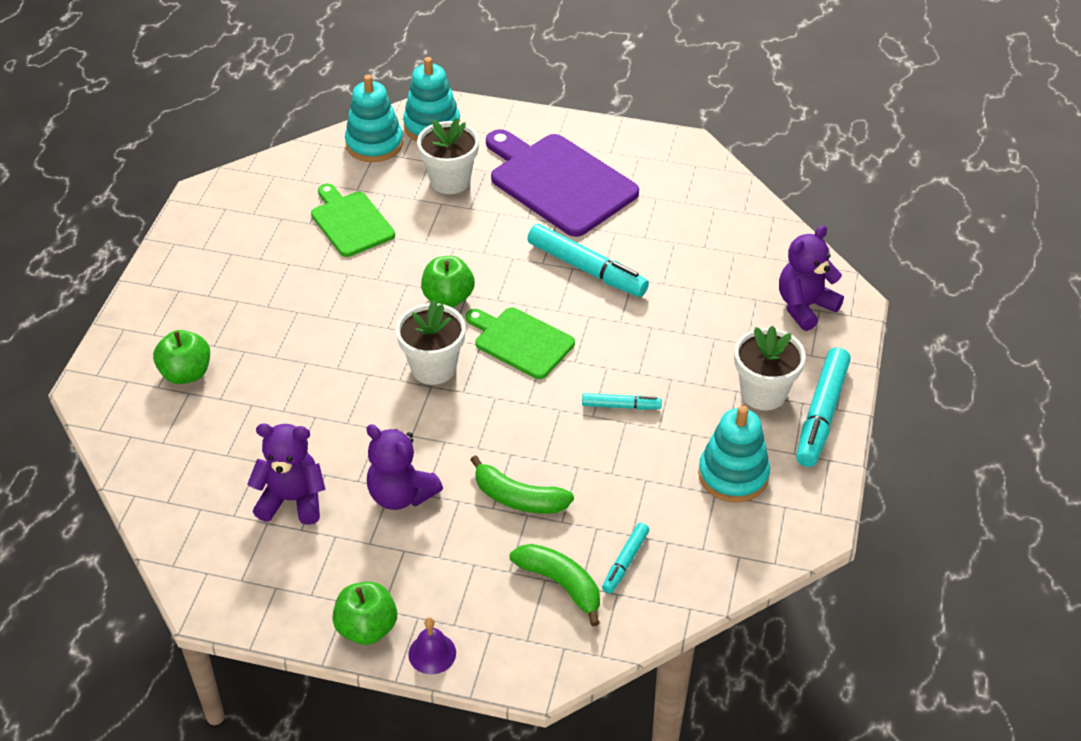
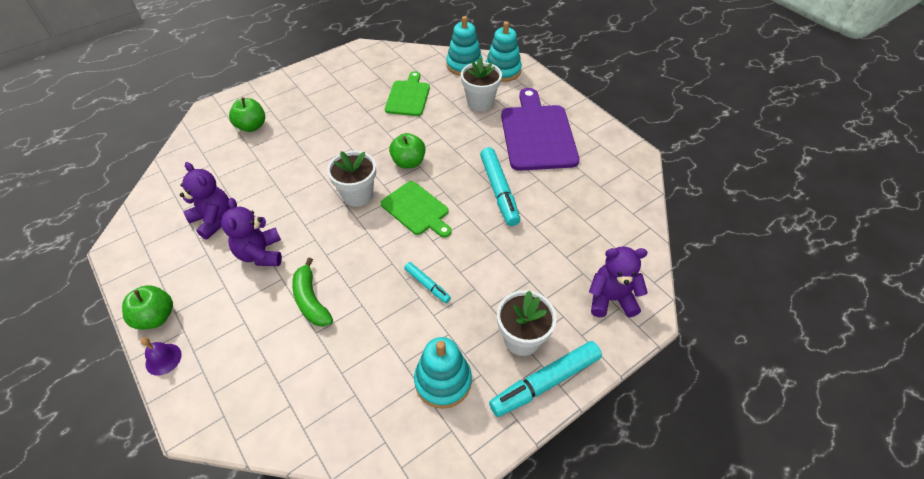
camera: 40 degrees right, 5 degrees up
green cutting board [465,307,575,379] -> green cutting board turned 150 degrees clockwise [381,181,452,238]
green banana [510,544,600,626] -> none
turquoise marker [602,523,649,593] -> none

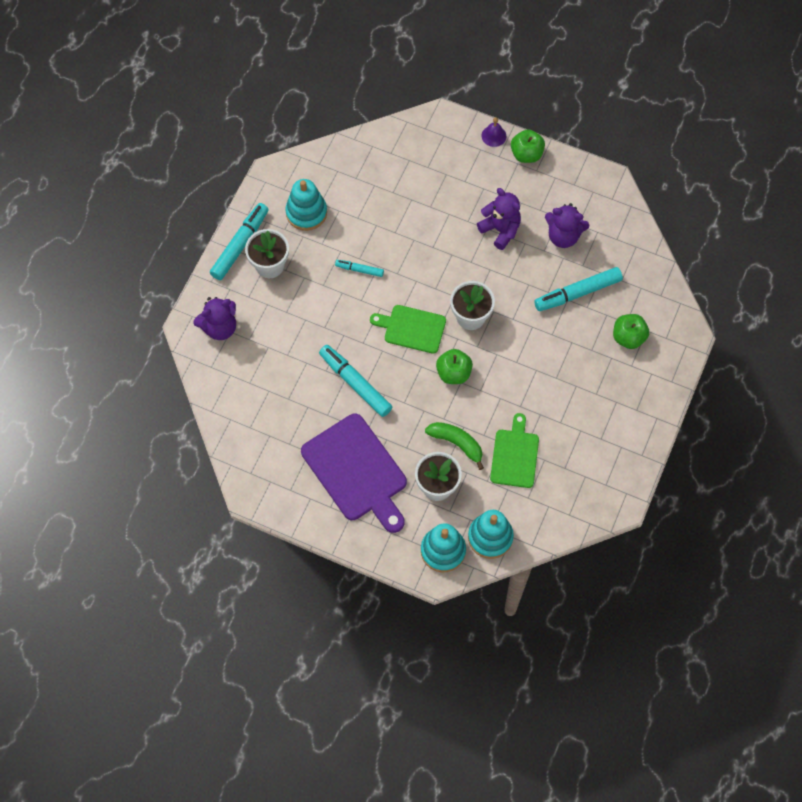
camera: 150 degrees right, 15 degrees up
green banana [292,257,333,327] -> green banana moved to [425,422,484,470]
green cutting board [385,71,430,116] -> green cutting board turned 150 degrees counterclockwise [490,413,539,488]
none -> turquoise marker [534,267,623,311]

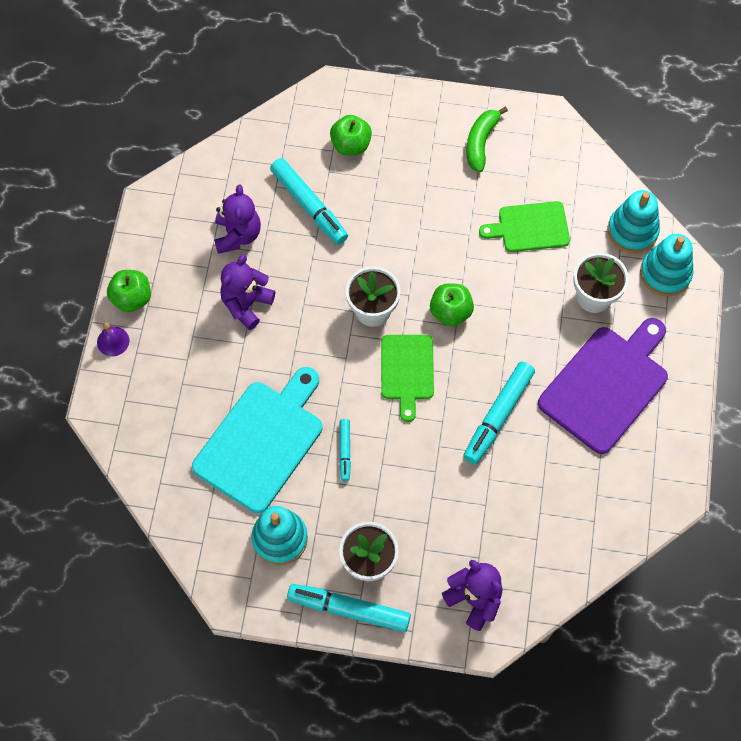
camera: 105 degrees left, 0 degrees up
green banana [425,422,484,470] -> green banana moved to [466,106,508,172]
none -> turquoise cutting board [192,367,322,513]

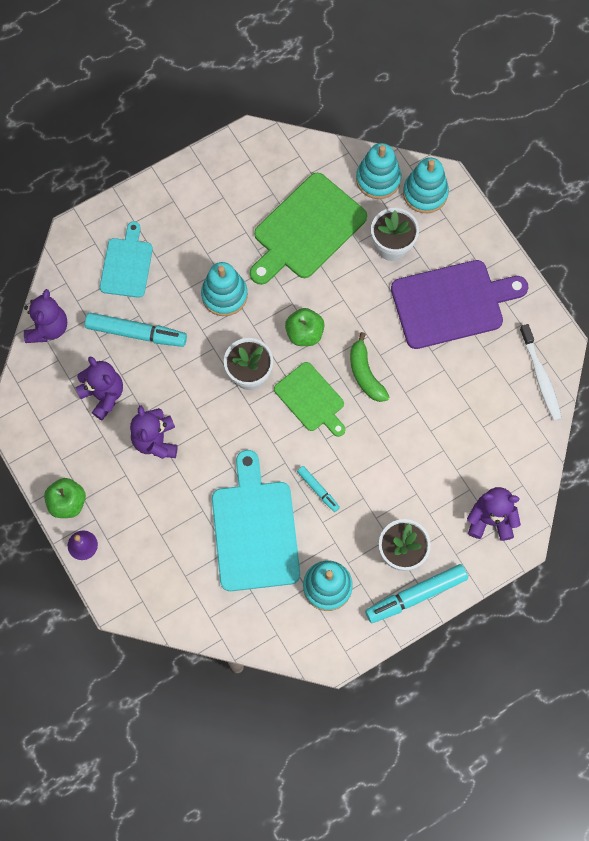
camera: 40 degrees left, 5 degrees up
green apple [330,115,372,156] -> turquoise cutting board [100,221,153,298]
turquoise marker [464,362,535,464] -> none
green banana [466,106,508,172] -> green banana moved to [350,332,389,402]
green cutting board [479,201,570,252] -> green cutting board [250,173,367,285], size x1.66
purple cutting board [538,318,668,454] -> purple cutting board turned 75 degrees clockwise [391,260,529,349]
none -> purple teddy bear [24,289,67,343]
none -> turquoise stacking toy [201,262,248,316]
none -> white toothbrush [519,324,562,421]

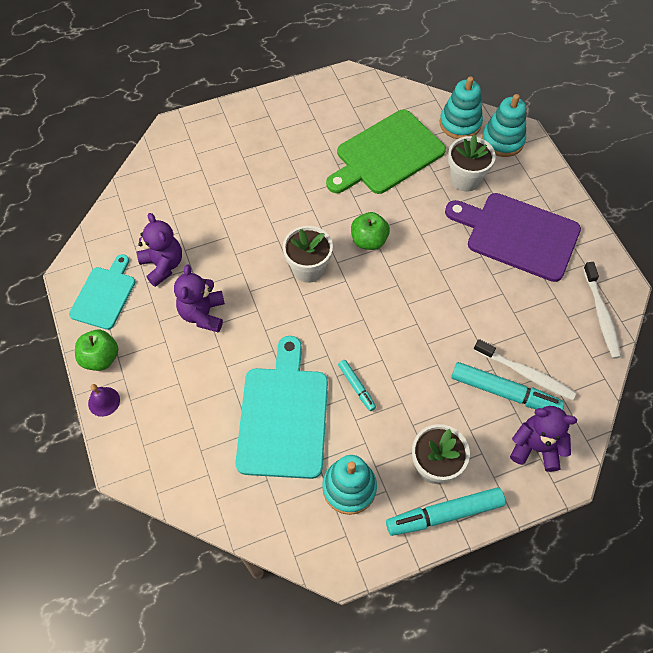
camera: 10 degrees right, 10 degrees down
purple teddy bear [24,289,67,343] -> none
turquoise marker [85,313,187,347] -> turquoise marker moved to [451,362,564,410]
turquoise cutting board [100,221,153,298] -> turquoise cutting board moved to [69,254,135,330]
turquoise stacking toy [201,262,248,316] -> none
green cutting board [274,362,346,437] -> none
green banana [350,332,389,402] -> none
purple cutting board [391,260,529,349] -> purple cutting board turned 150 degrees counterclockwise [445,193,581,282]
none -> white toothbrush [474,339,576,400]

